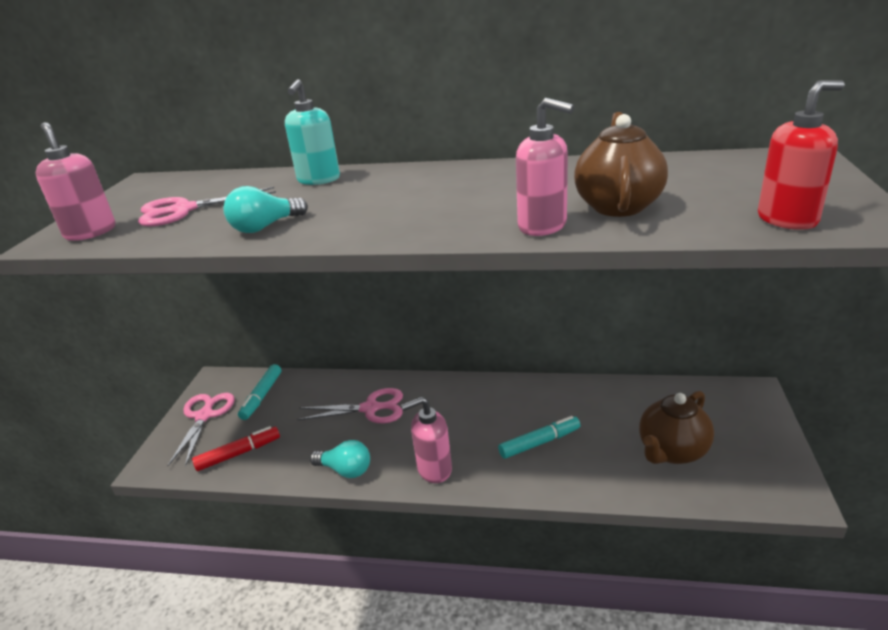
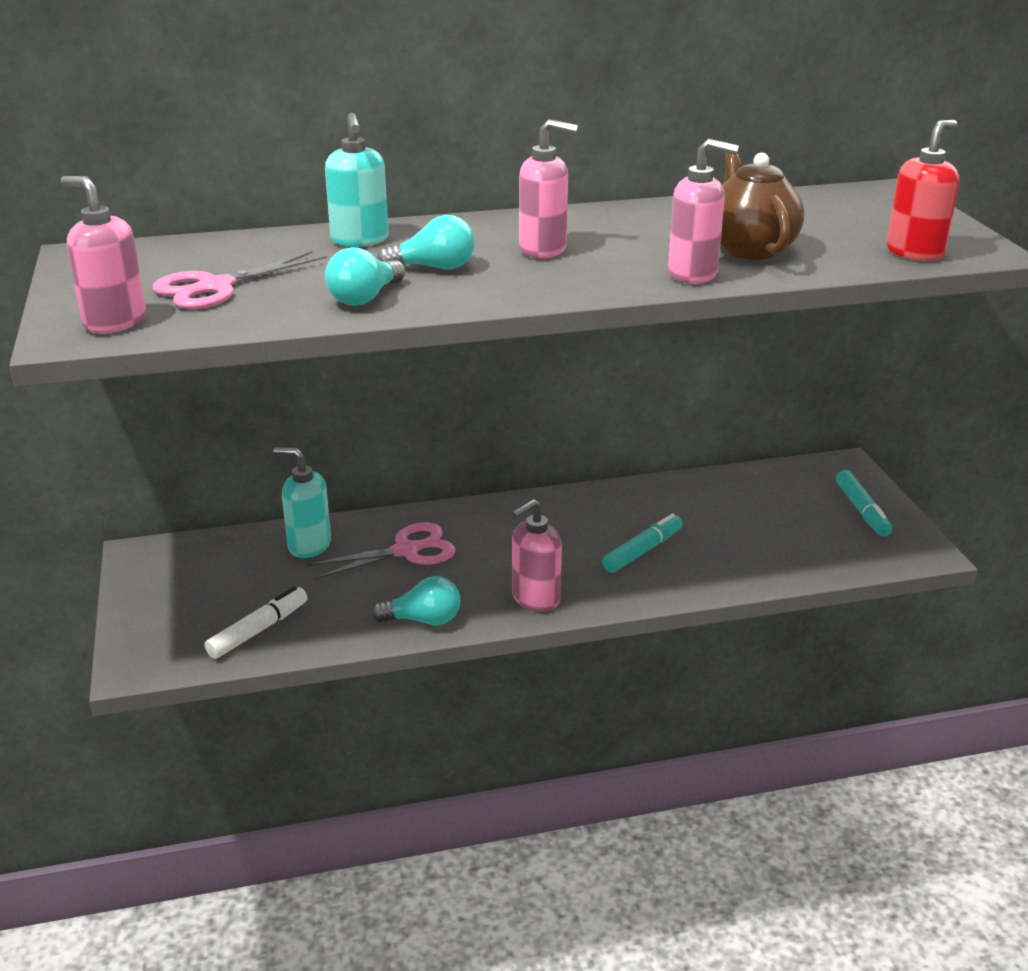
camera: 25 degrees left, 0 degrees up
pink scissors [167,393,235,467] -> none
red marker [192,426,280,471] -> white marker [204,586,308,659]
turquoise marker [238,364,282,420] -> turquoise marker moved to [836,470,892,536]
brown teapot [639,391,714,464] -> none
none -> turquoise soap dispenser [273,447,331,558]
none -> turquoise light bulb [377,215,475,270]
none -> pink soap dispenser [519,119,578,258]

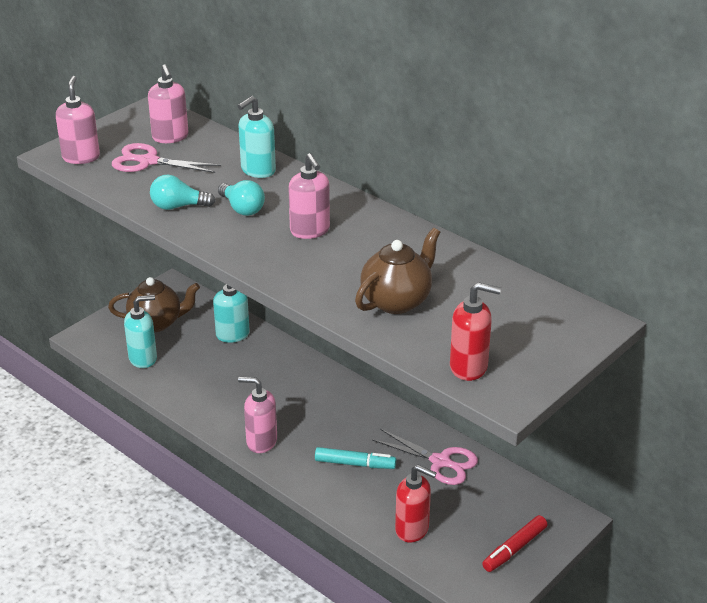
camera: 55 degrees right, 5 degrees up
white marker [204,586,308,659] -> turquoise soap dispenser [124,295,157,368]
pink scissors [307,522,456,580] -> pink scissors moved to [372,429,478,485]
turquoise light bulb [371,576,460,625] -> none
pink soap dispenser [668,139,739,284] -> pink soap dispenser moved to [148,64,189,143]
turquoise marker [836,470,892,536] -> red marker [482,515,547,572]
none -> brown teapot [108,277,200,332]
none -> red soap dispenser [395,465,436,542]

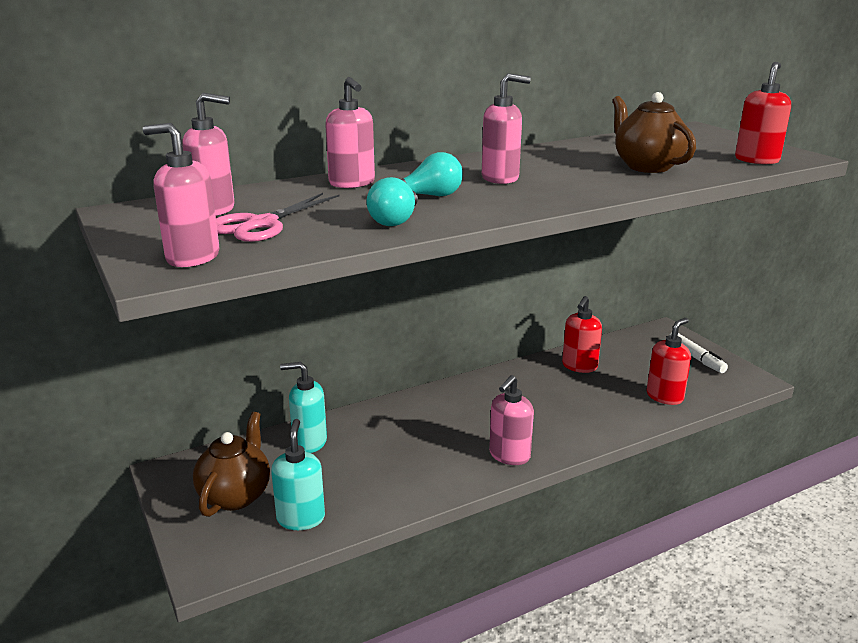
camera: 70 degrees left, 10 degrees down
turquoise soap dispenser [238,96,276,178] -> pink soap dispenser [325,77,375,188]
turquoise marker [315,447,396,469] -> none
pink scissors [372,429,478,485] -> red soap dispenser [562,296,602,373]
red marker [482,515,547,572] -> white marker [669,332,728,373]

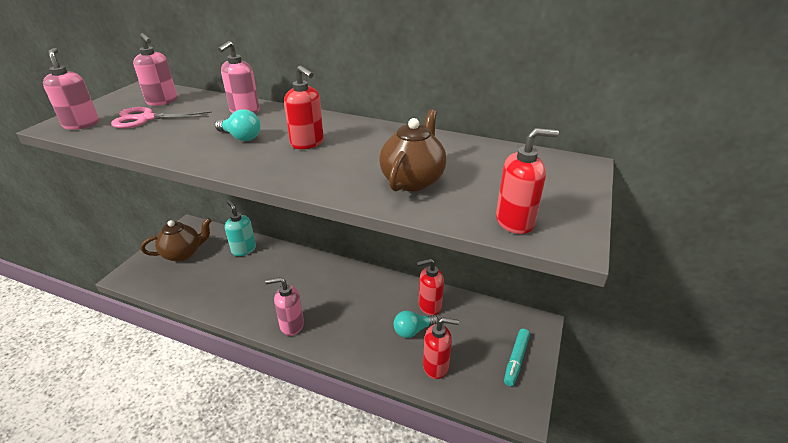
camera: 50 degrees right, 10 degrees up
turquoise soap dispenser [271,419,325,530] -> none
turquoise light bulb [366,177,418,226] -> turquoise light bulb moved to [394,311,439,338]
pink soap dispenser [482,73,531,184] -> red soap dispenser [284,65,324,149]
white marker [669,332,728,373] -> turquoise marker [504,329,530,386]

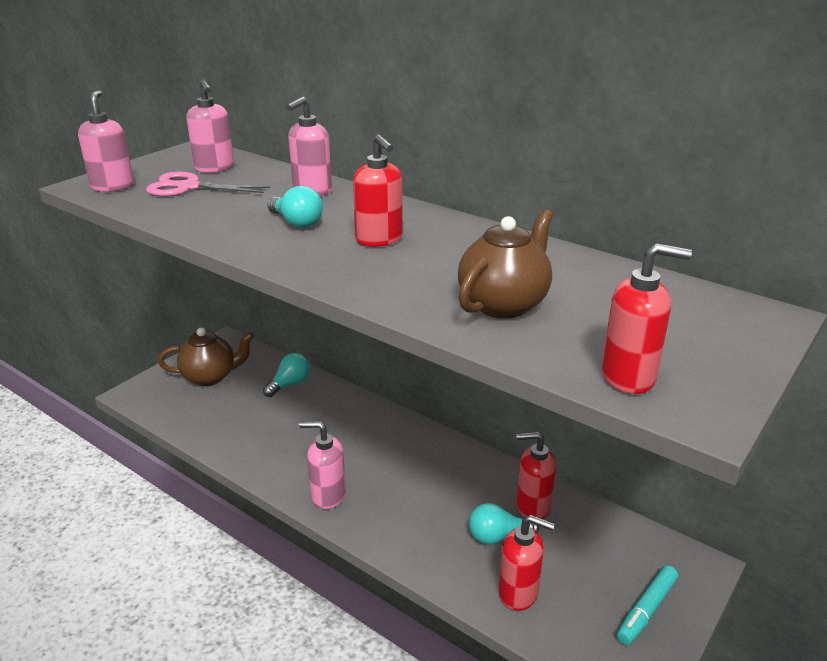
camera: 15 degrees right, 5 degrees down
turquoise soap dispenser [225,200,256,256] -> turquoise light bulb [263,353,310,397]

